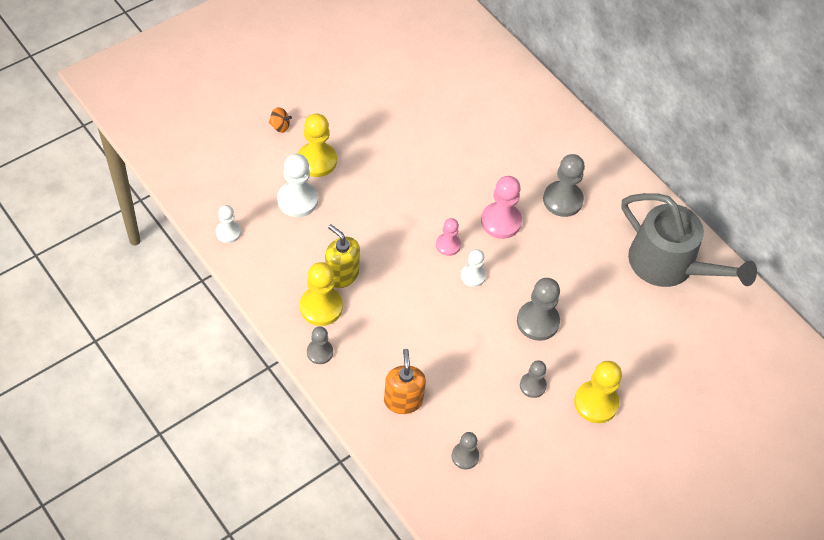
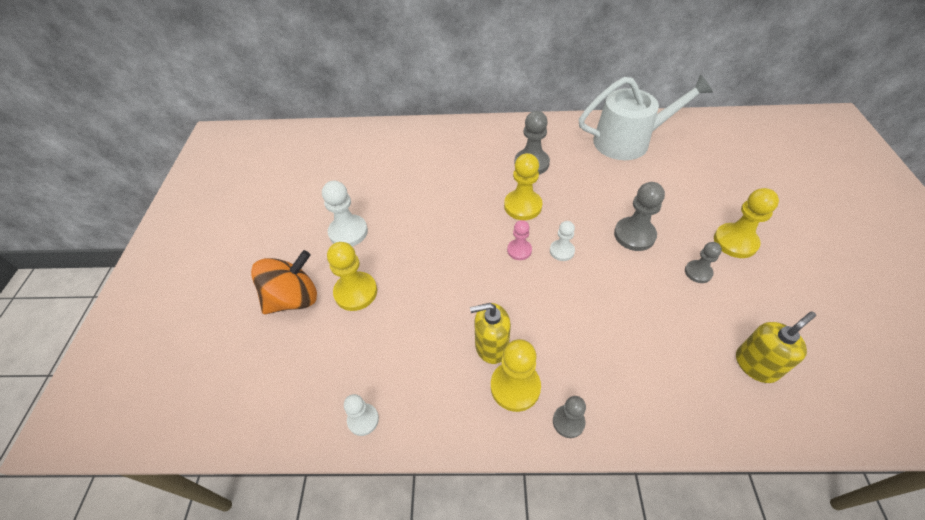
camera: 45 degrees left, 5 degrees down
orange spinning top [269,107,292,133] -> orange spinning top [251,250,317,314], size x2.38
white pawn [277,154,318,217] -> white pawn moved to [322,181,368,246]
orange soap dispenser [384,349,426,414] -> none
grey pawn [452,432,479,469] -> yellow soap dispenser [736,311,816,383]
pink pawn [481,176,522,239] -> yellow pawn [504,153,542,220]
grey watering can [621,193,757,287] -> white watering can [579,75,713,160]

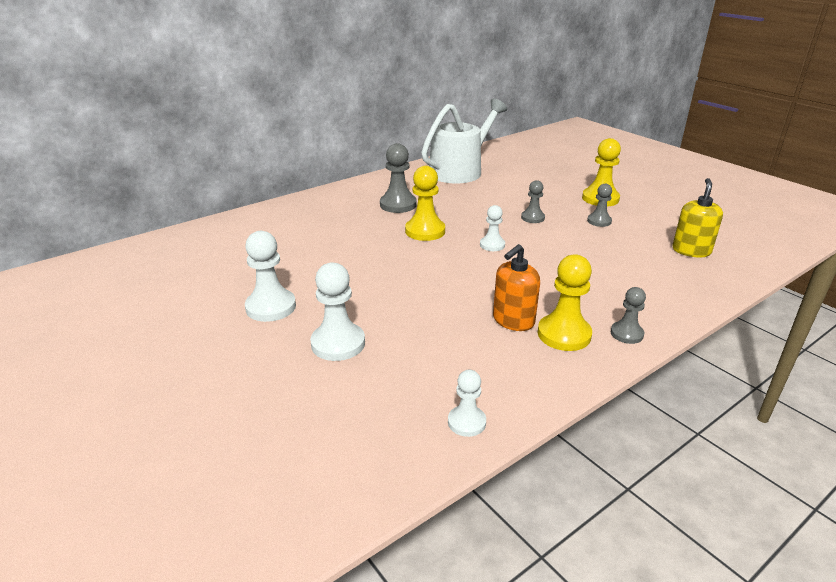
camera: 40 degrees left, 20 degrees down
orange spinning top [251,250,317,314] -> none
yellow pawn [327,242,377,311] -> white pawn [310,262,365,361]
yellow soap dispenser [470,303,511,364] -> orange soap dispenser [493,244,540,331]
pink pawn [507,220,532,260] -> none
grey pawn [614,182,665,251] -> grey pawn [521,180,545,223], size x0.60

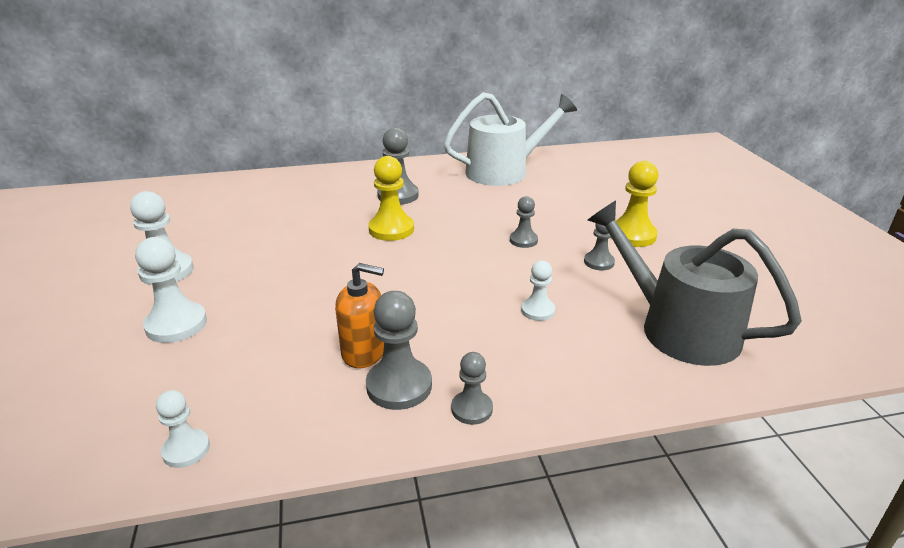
camera: 25 degrees right, 0 degrees up
white pawn [480,205,505,251] -> white pawn moved to [521,261,555,321]
orange soap dispenser [493,244,540,331] -> orange soap dispenser turned 150 degrees counterclockwise [335,263,384,368]
yellow pawn [538,254,592,351] -> grey pawn [366,291,432,410]
yellow soap dispenser [672,178,723,257] -> grey watering can [588,201,802,366]

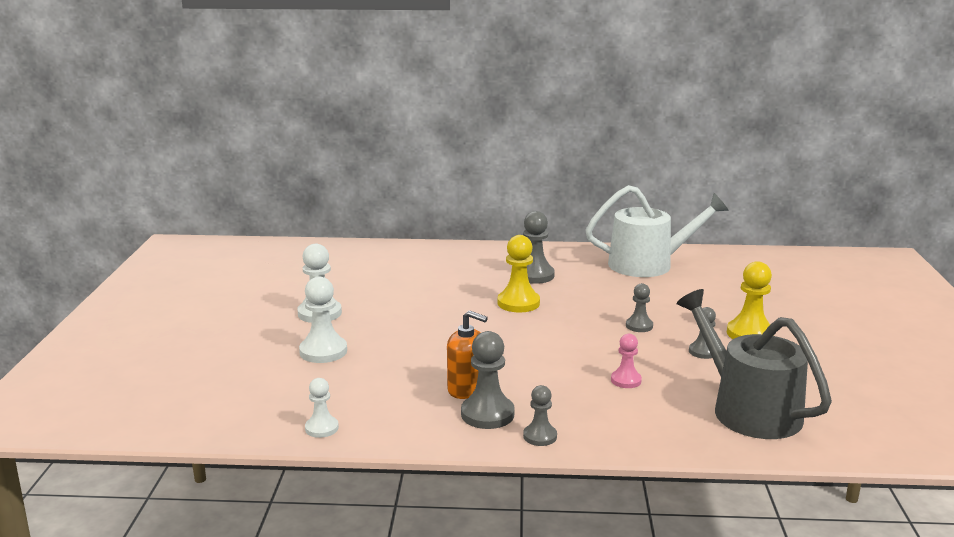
camera: 15 degrees right, 10 degrees down
white pawn [521,261,555,321] -> pink pawn [611,334,642,388]

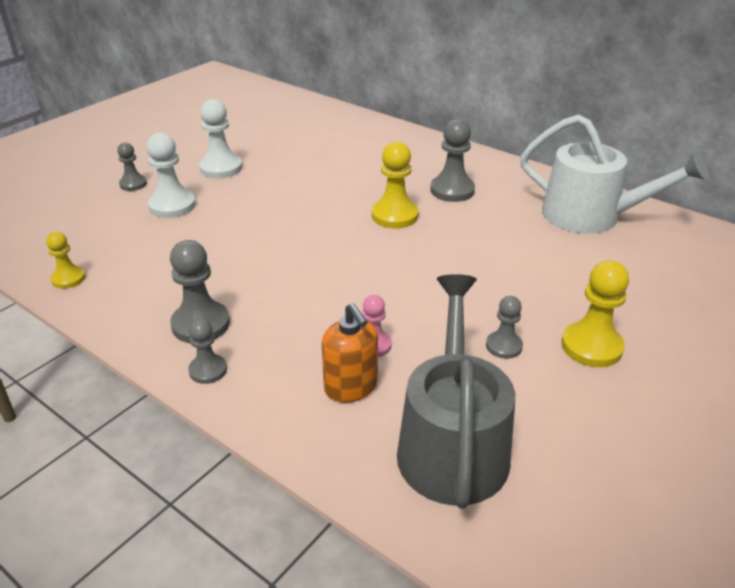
camera: 35 degrees right, 15 degrees up
white pawn [305,378,339,438] -> yellow pawn [46,232,85,289]
orange soap dispenser [447,310,488,399] -> orange soap dispenser moved to [322,303,378,403]
grey pawn [626,283,653,332] -> grey pawn moved to [117,142,147,191]

